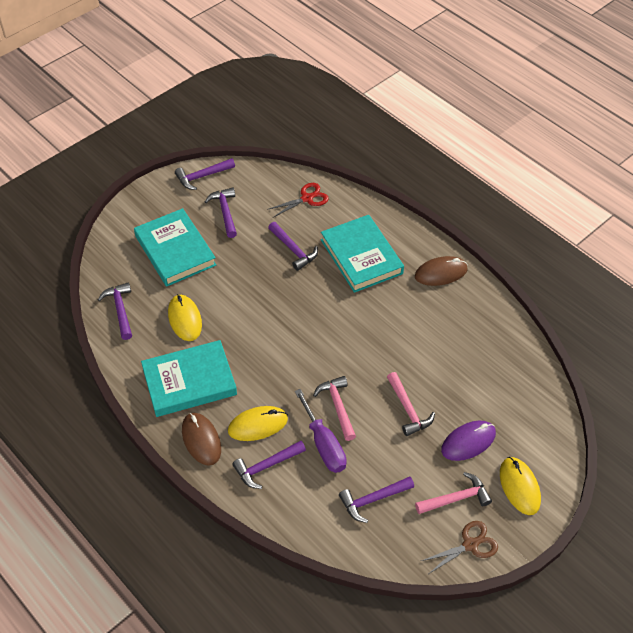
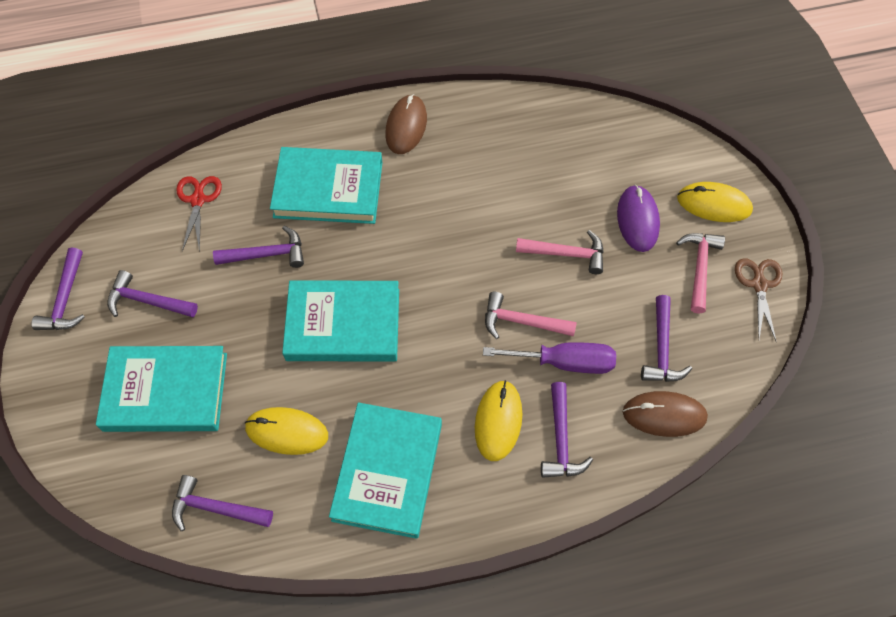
camera: 60 degrees left, 10 degrees up
brown mouse [182,413,221,466] -> brown mouse moved to [623,391,708,437]
none -> turquoise book [282,280,399,362]

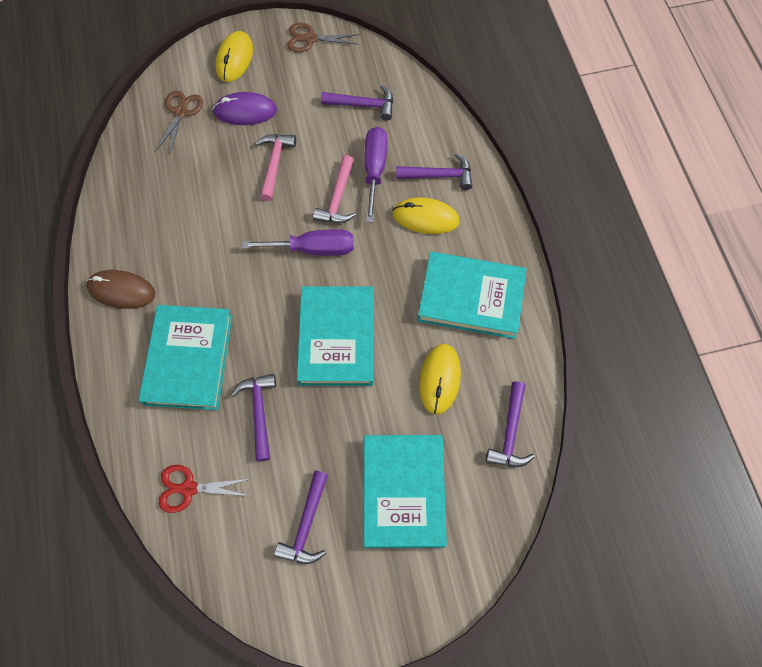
camera: 90 degrees left, 5 degrees up
purple hammer [31,248,85,330] -> none
brown mouse [623,391,708,437] -> none
pink hammer [676,233,725,314] -> none
none -> brown scissors [156,91,203,155]
none -> purple screwdriver [242,229,354,256]

